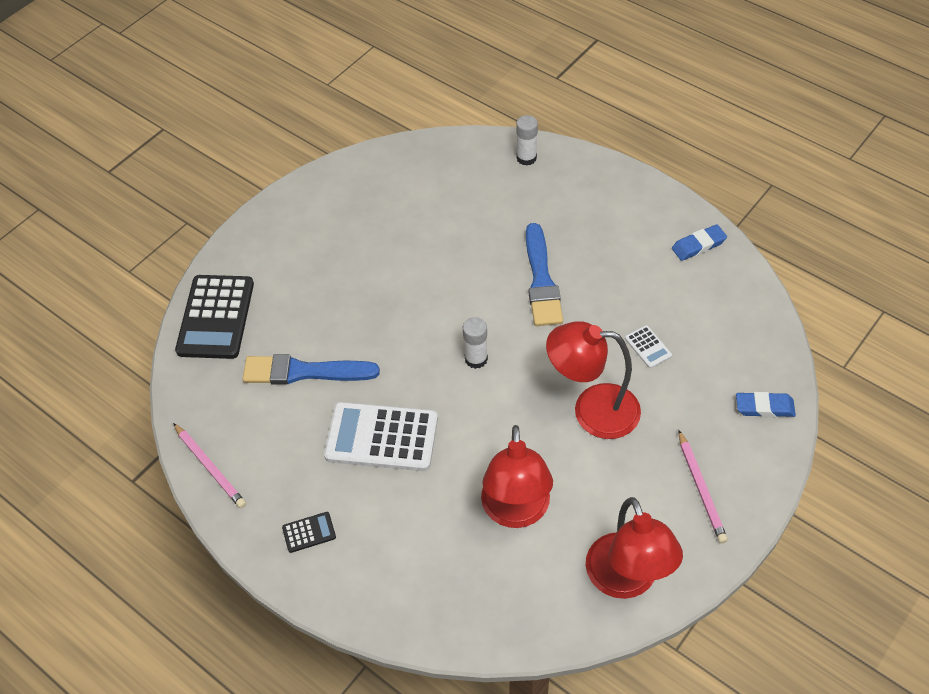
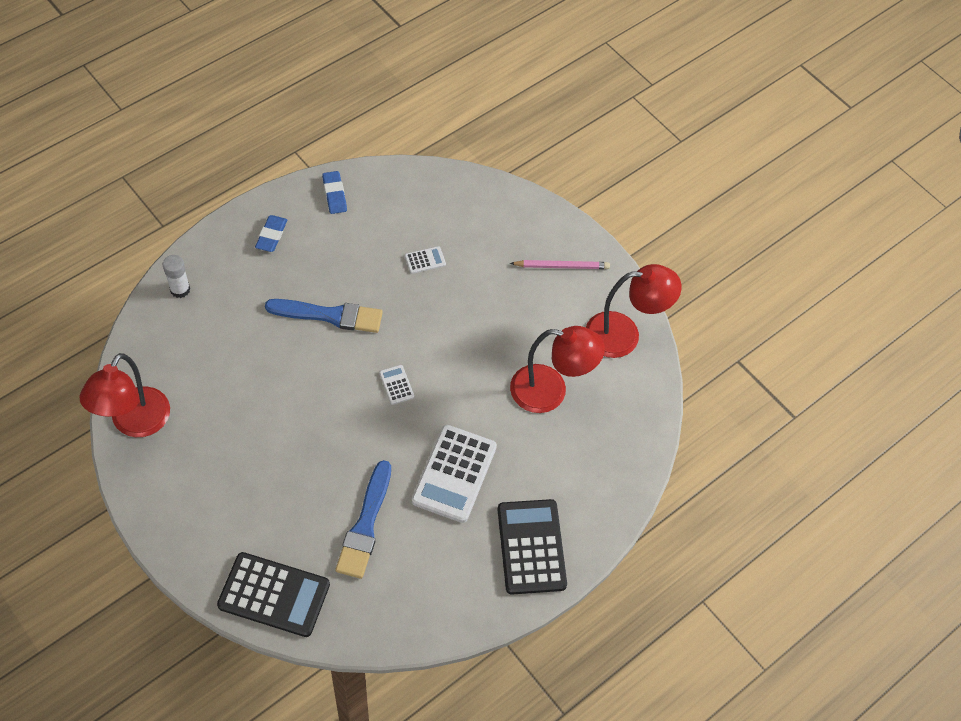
camera: 85 degrees left, 5 degrees up
pink pencil [173,423,246,508] -> none
black calculator [282,512,336,553] -> black calculator [497,499,567,595], size x2.27
white glue stick [463,317,488,369] -> white calculator [379,365,414,405]
red lamp [546,321,641,439] -> red lamp moved to [80,353,170,437]
blue eraser [736,392,796,417] -> blue eraser moved to [255,215,287,252]

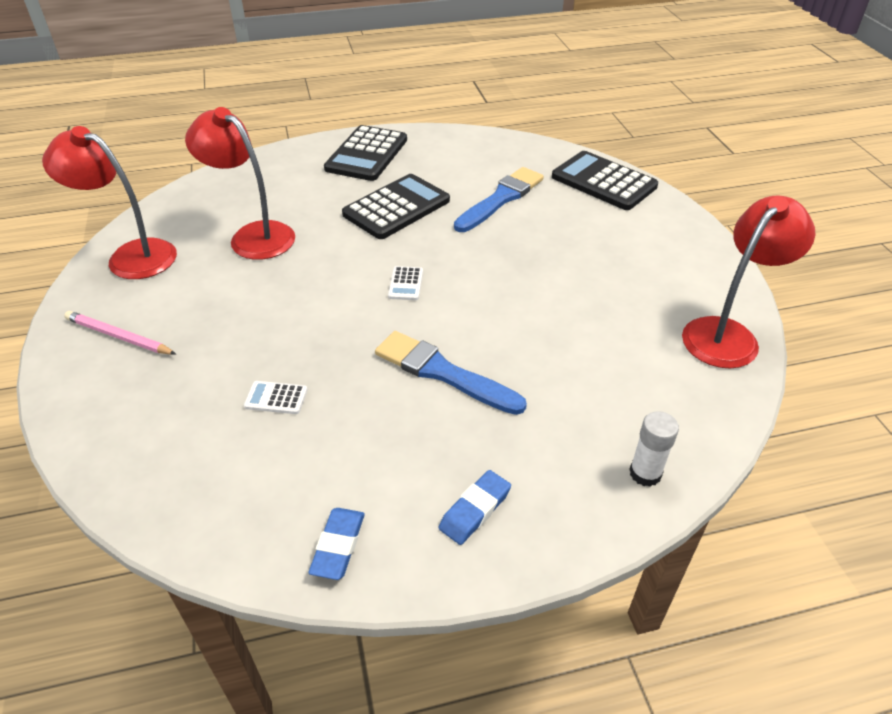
camera: 150 degrees left, 15 degrees down
white calculator [412,425,497,523] -> black calculator [342,174,450,239]

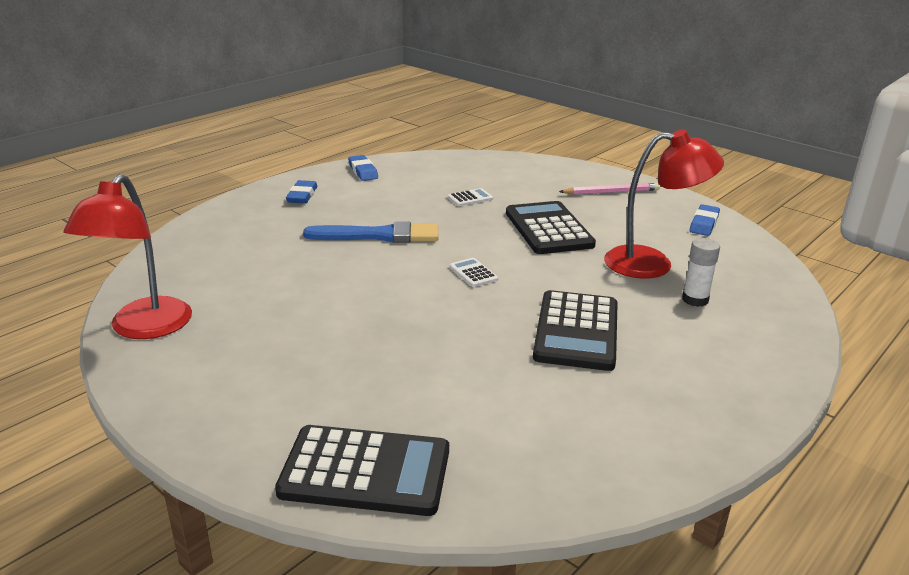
camera: 145 degrees right, 15 degrees down
red lamp [42,126,177,279] -> blue eraser [689,204,720,236]
black calculator [324,125,407,181] -> black calculator moved to [506,201,596,254]
blue brush [454,167,544,232] -> none
white glue stick [629,411,679,487] -> white glue stick moved to [682,238,720,307]

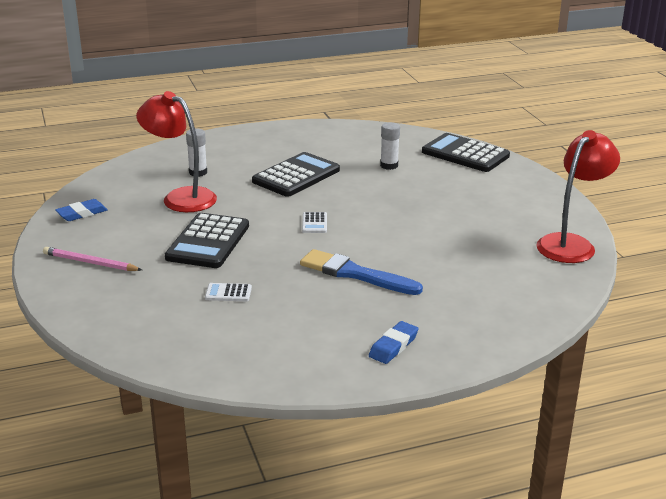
camera: 150 degrees left, 0 degrees up
blue eraser [348,155,378,181] -> none
none -> white glue stick [380,122,400,170]

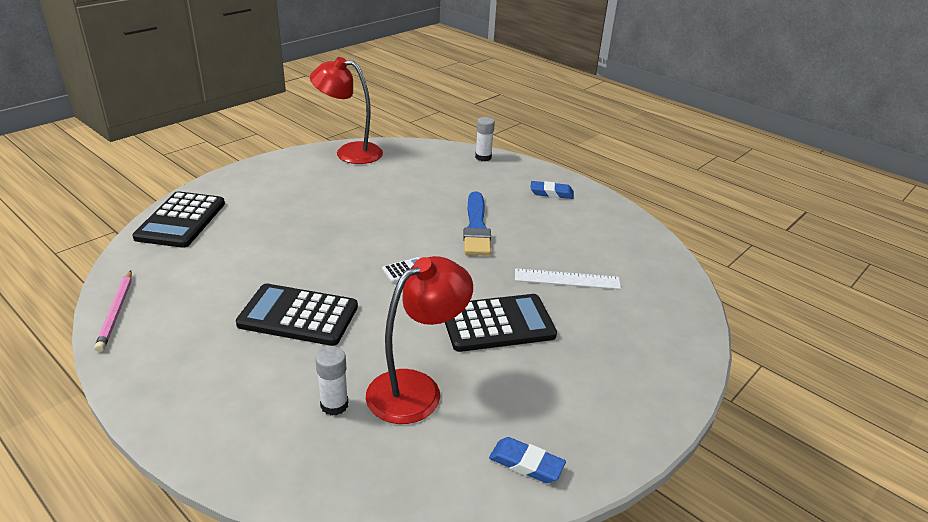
camera: 120 degrees left, 5 degrees up
pink pencil [43,247,142,271] -> pink pencil moved to [94,270,132,352]
red lamp [136,91,217,212] -> red lamp turned 135 degrees counterclockwise [366,256,473,424]
white calculator [205,283,252,301] -> white ruler [515,268,621,290]
white glue stick [380,122,400,170] -> white glue stick moved to [475,117,495,161]

